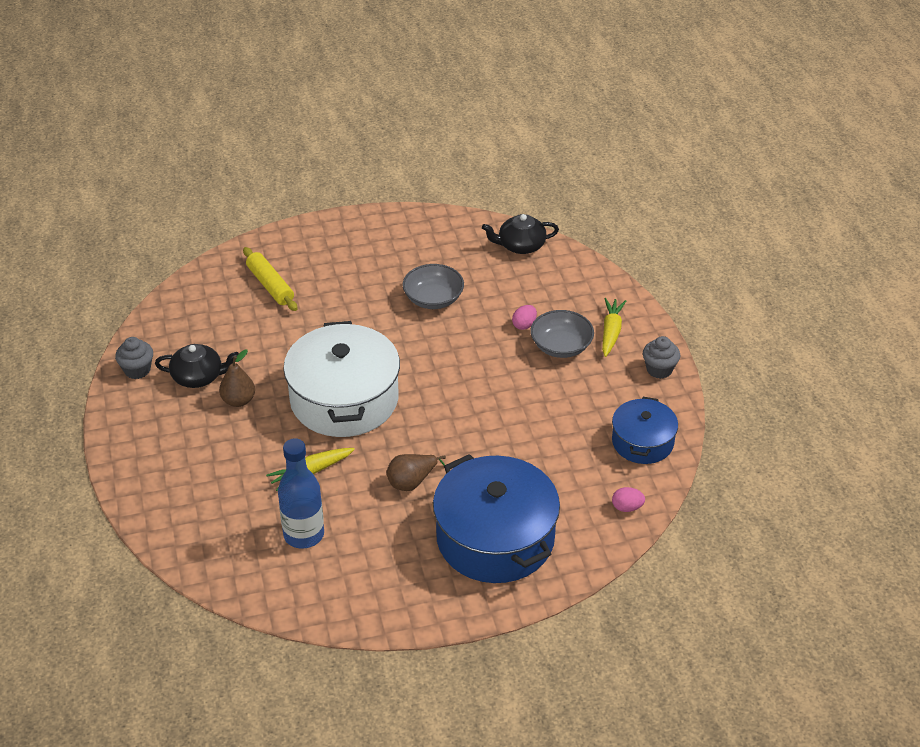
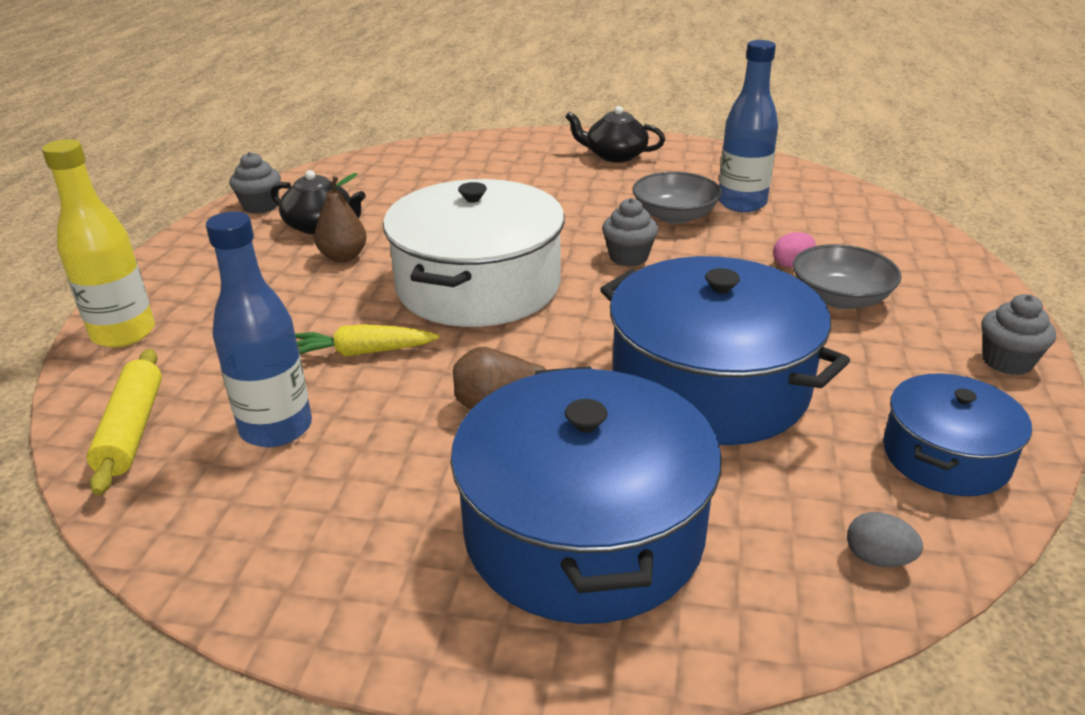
camera: 25 degrees right, 10 degrees down
yellow rolling pin [243,247,297,311] -> yellow rolling pin moved to [87,349,162,495]
black teapot [482,214,559,254] -> black teapot moved to [565,106,665,163]
yellow carrot [602,298,626,357] -> none
pink egg [612,487,645,512] -> grey egg [847,512,923,567]
none -> yellow bottle [42,139,155,348]
none -> blue pot [600,256,850,445]
none -> grey cupcake [602,198,658,267]
none -> blue bottle [718,40,778,212]

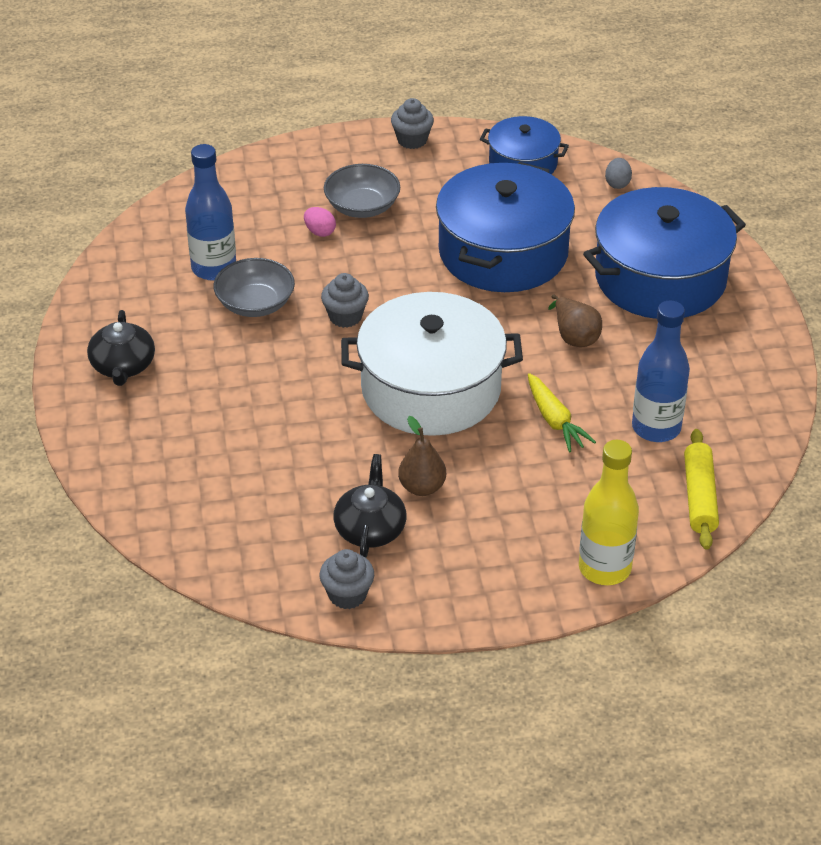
camera: 110 degrees left, 10 degrees up
yellow rolling pin [87,349,162,495] -> yellow rolling pin turned 60 degrees counterclockwise [684,429,719,550]

